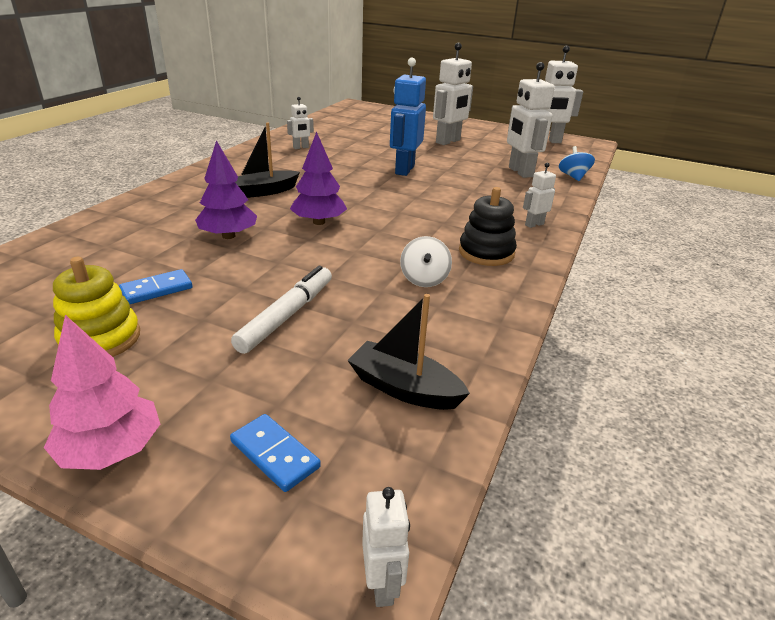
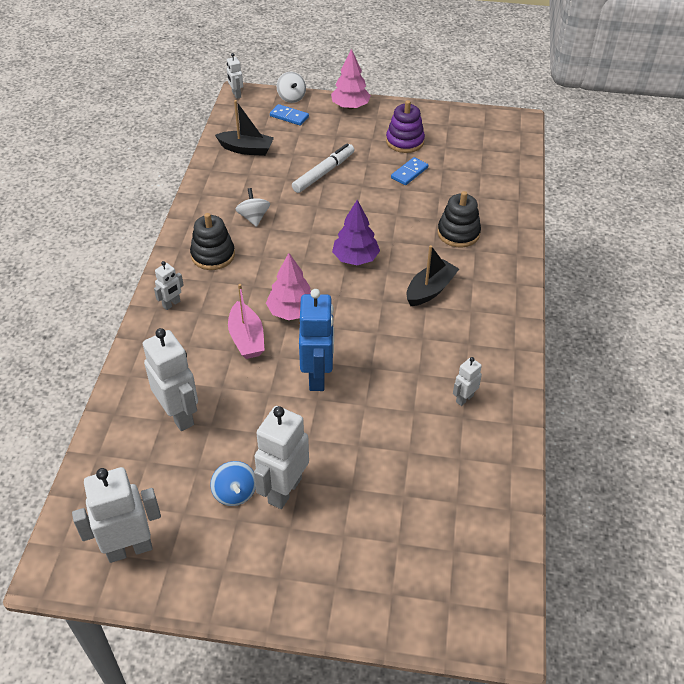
camera: 165 degrees right, 15 degrees up
yellow stacking toy [53,257,140,357] -> purple stacking toy [386,100,425,153]
purple tree [195,140,257,239] -> none
white marker [231,266,332,354] -> white marker turned 150 degrees counterclockwise [292,144,354,193]
blue spinning top [559,146,595,181] -> blue spinning top moved to [210,461,256,506]
none -> pink boat [228,284,264,359]
none -> pink tree [266,253,311,320]
none -> white spinning top [277,72,306,103]
none -> black stacking toy [438,191,481,248]

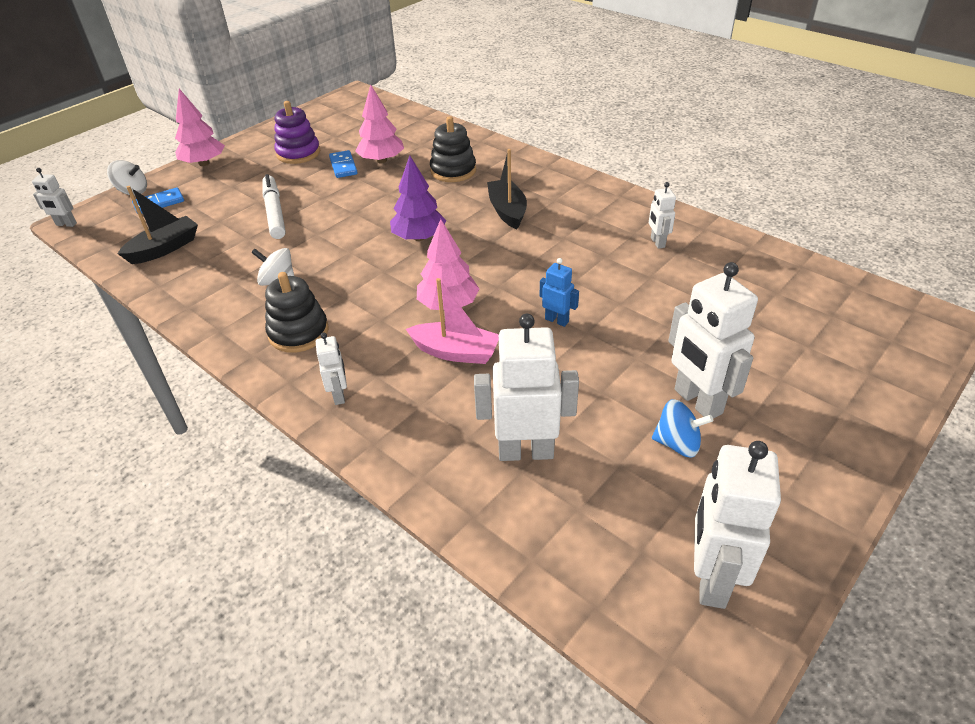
camera: 55 degrees left, 5 degrees down
blue robot [299,289,334,391] -> blue robot [540,258,579,327], size x0.51
none -> pink tree [355,85,404,163]

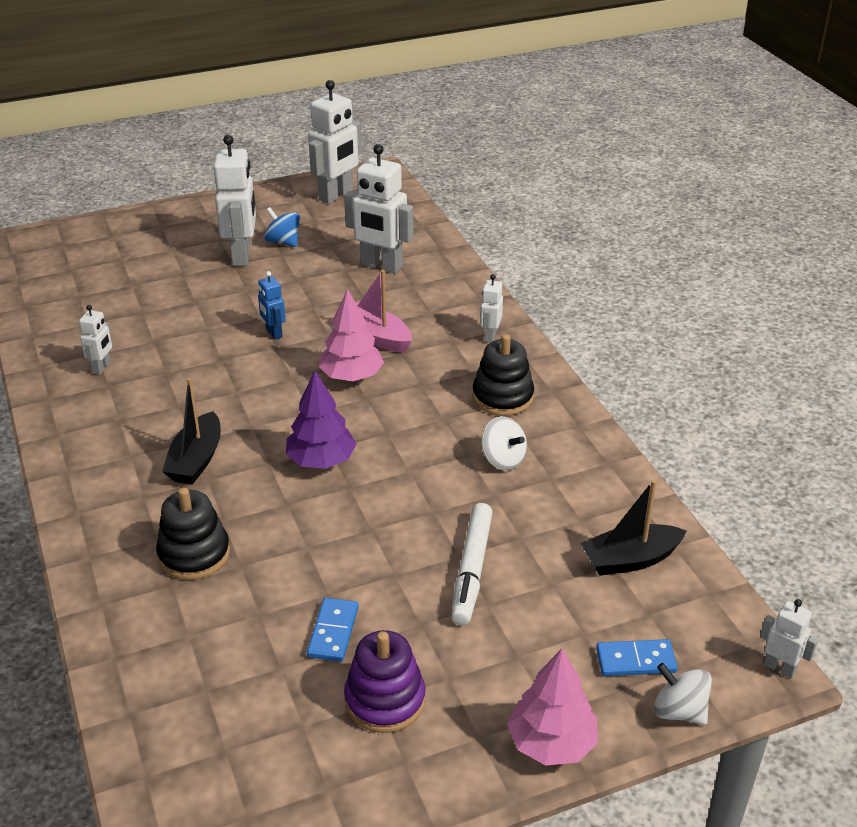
camera: 155 degrees left, 5 degrees down
pink tree [355,85,404,163] -> none

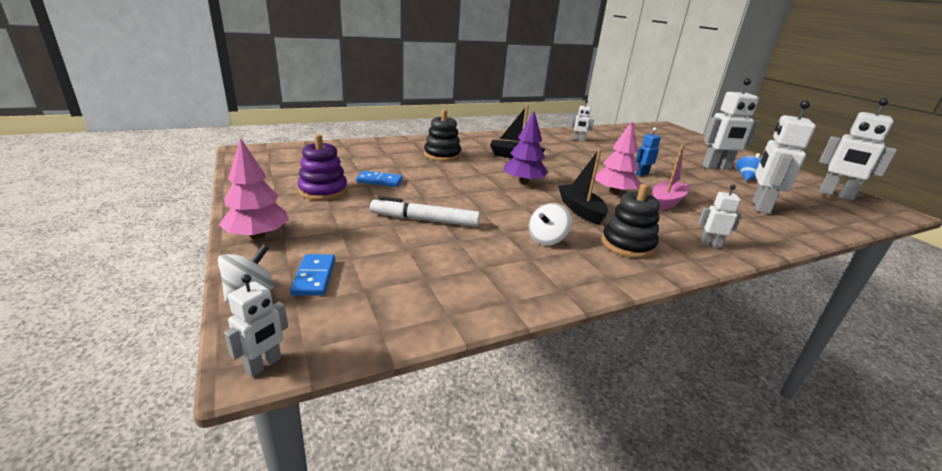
camera: 85 degrees right, 10 degrees down
black boat [580,479,687,576] -> black boat moved to [558,149,609,225]

